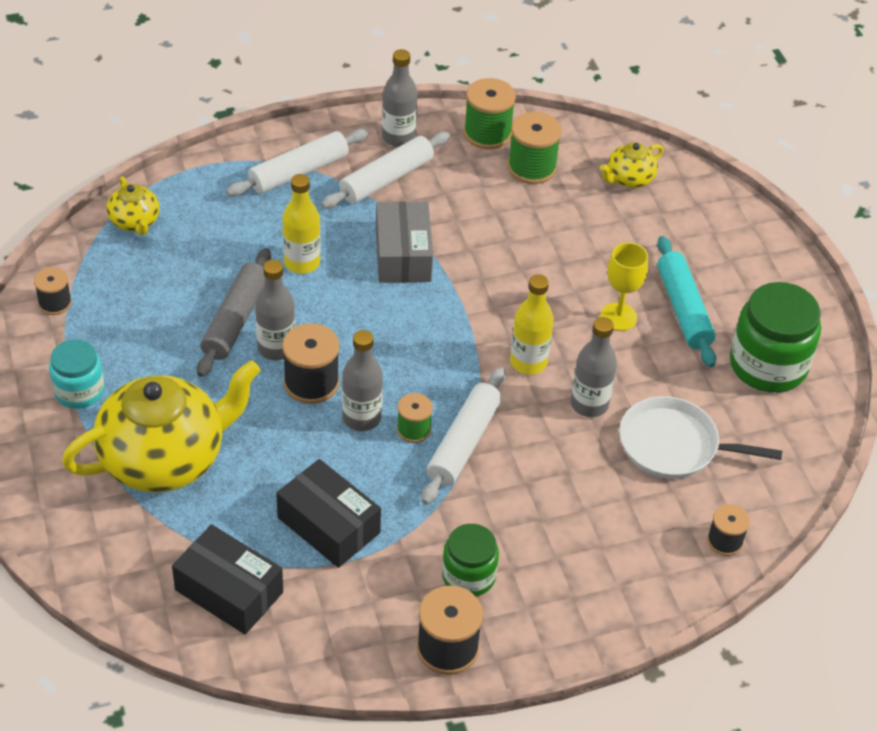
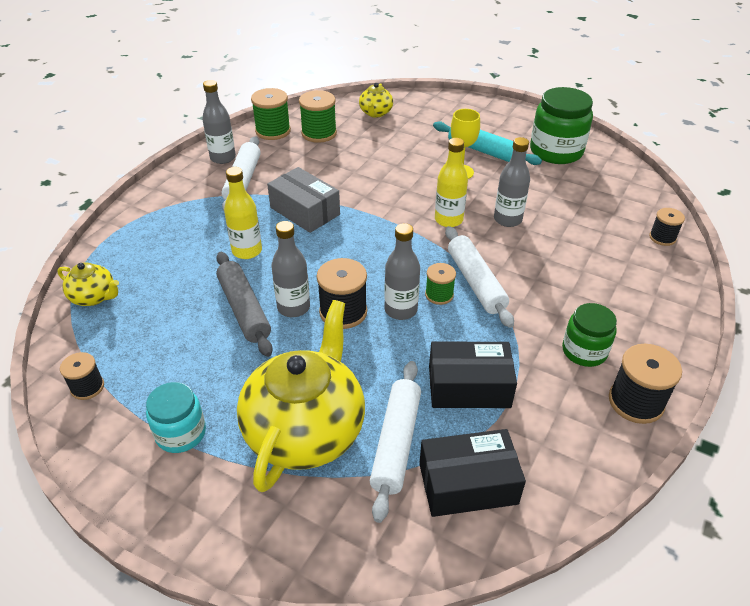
camera: 40 degrees left, 5 degrees down
white rolling pin [226,129,369,196] -> white rolling pin moved to [370,361,421,523]
white pan [619,396,782,479] -> none

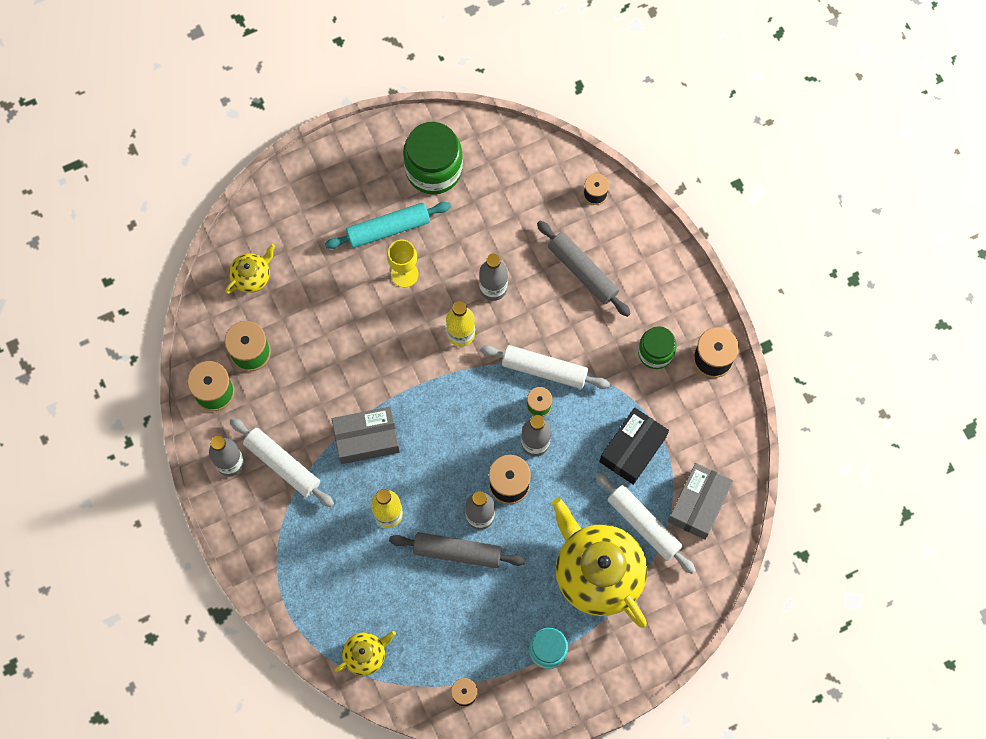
camera: 55 degrees left, 30 degrees up
yellow teapot [359,83,393,118] -> yellow teapot turned 90 degrees counterclockwise [225,244,275,294]
black box [419,429,526,517] -> grey box [668,463,733,540]
none -> grey rolling pin [537,221,631,317]

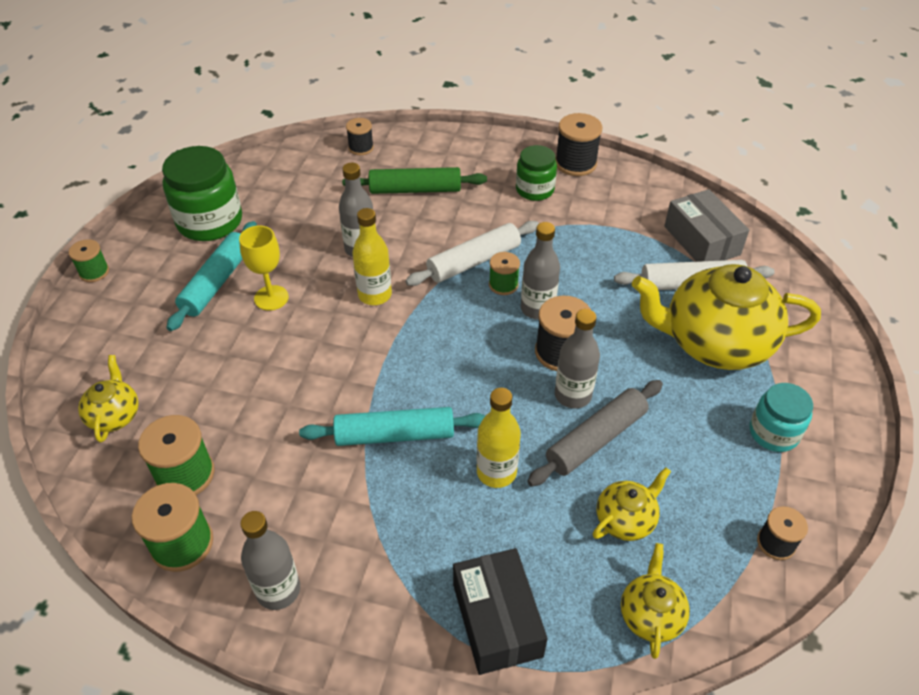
camera: 50 degrees left, 25 degrees down
white rolling pin [230,418,334,507] -> none
grey box [332,407,400,464] -> turquoise rolling pin [299,407,485,446]
grey rolling pin [537,221,631,317] -> green rolling pin [342,167,487,194]
black box [599,407,669,485] -> black box moved to [453,548,548,675]
none -> green spool [69,239,109,282]
none -> yellow teapot [593,467,671,541]

